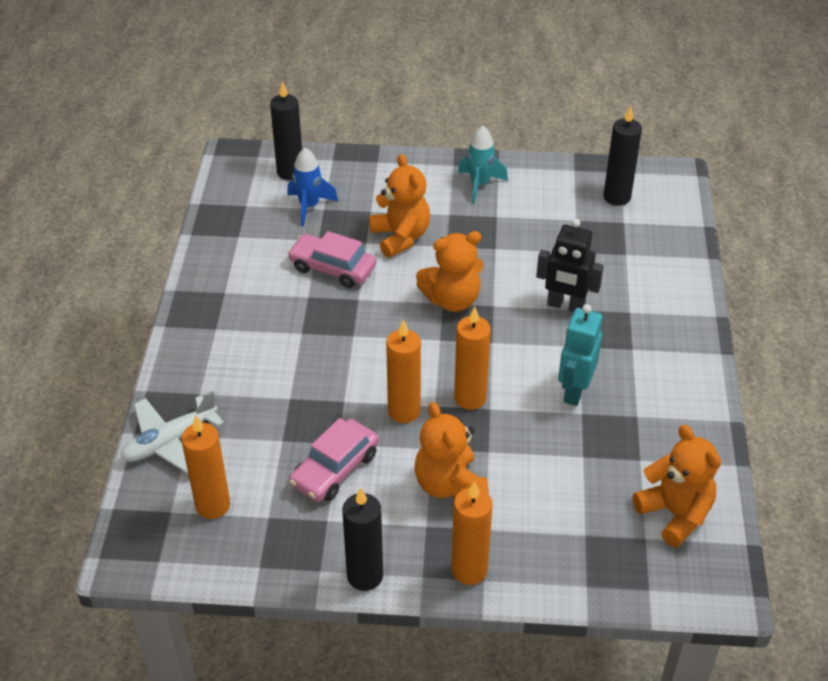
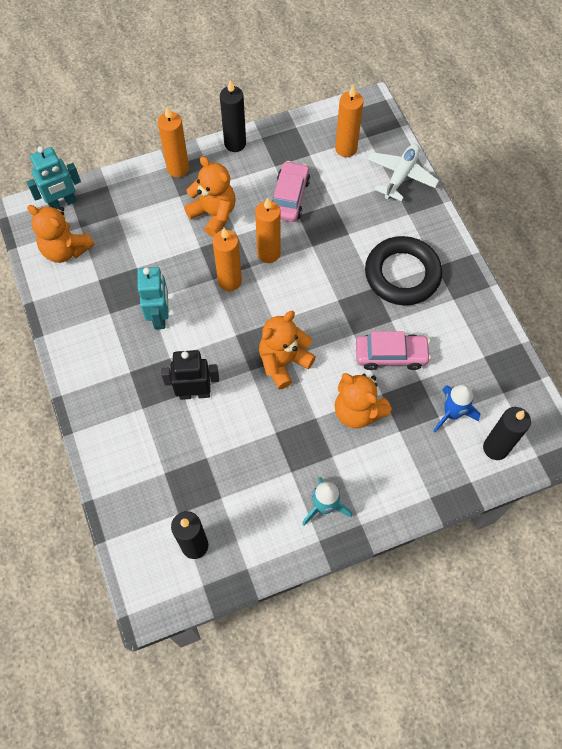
camera: 155 degrees right, 20 degrees up
none -> turquoise robot [27,146,81,209]
none -> black ring [365,236,442,305]

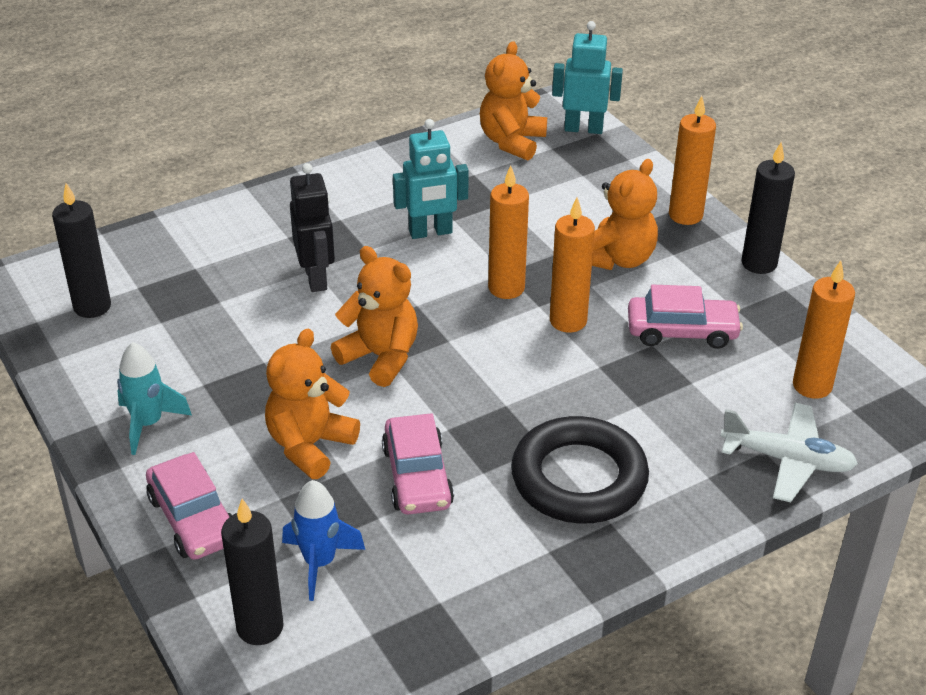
camera: 80 degrees right, 25 degrees down
turquoise robot [27,146,81,209] -> turquoise robot turned 135 degrees clockwise [552,21,623,134]
none -> pink car [146,452,232,560]

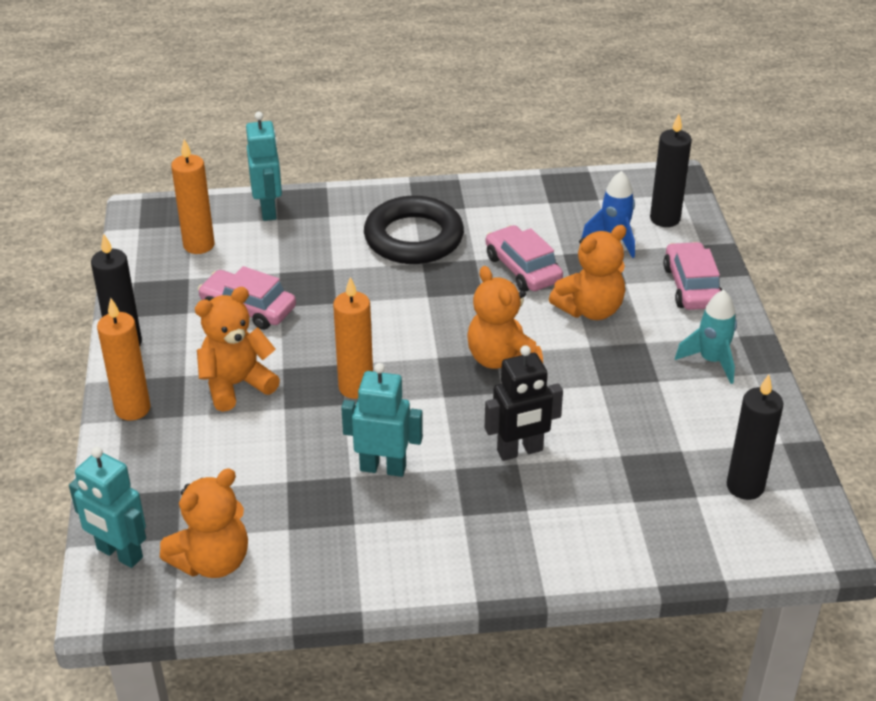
camera: 155 degrees left, 0 degrees up
black robot [290,163,335,292] -> black robot turned 120 degrees counterclockwise [484,345,563,461]
pink car [382,413,454,515] -> pink car turned 45 degrees counterclockwise [486,225,563,292]
orange candle [550,197,595,333] -> none
white plane [720,403,858,502] -> turquoise robot [246,112,282,221]

